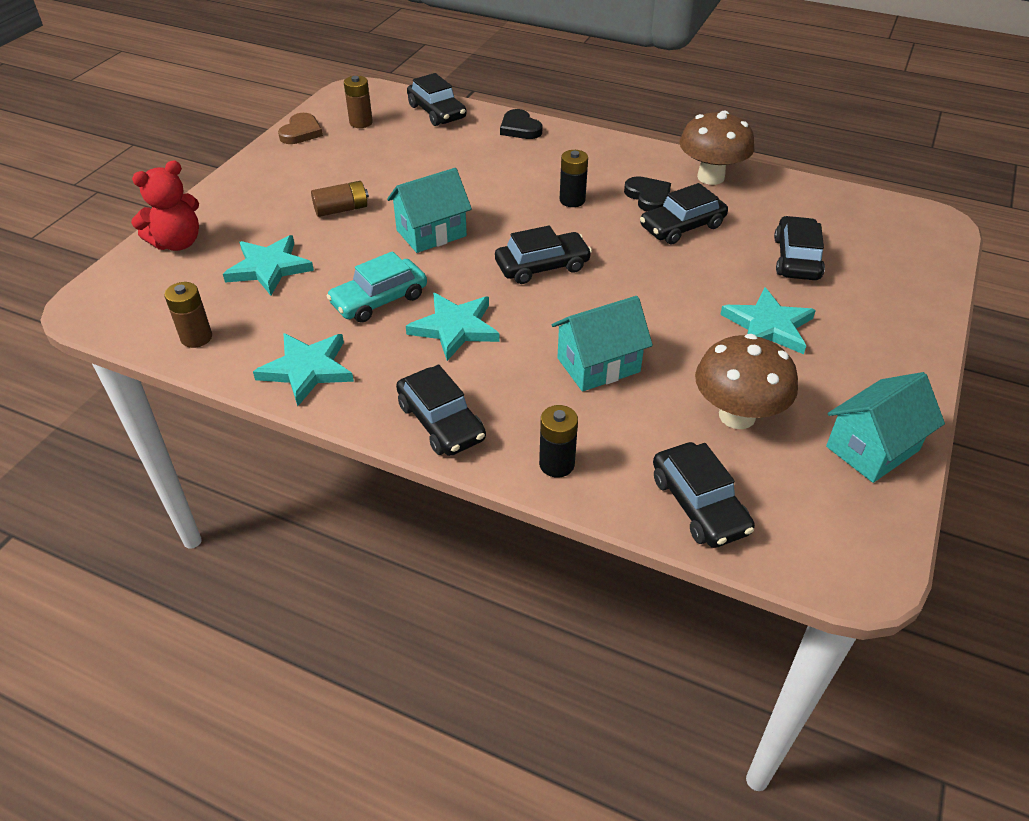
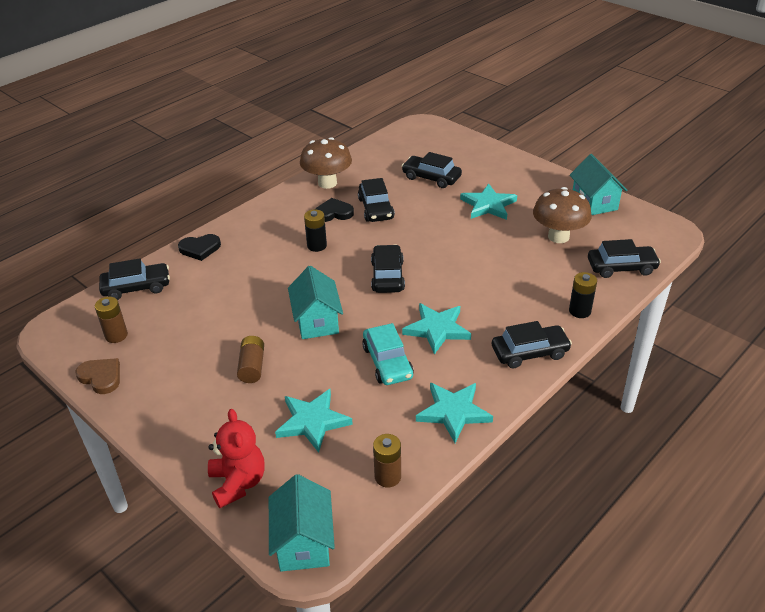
camera: 70 degrees left, 5 degrees down
turquoise house [552,296,653,391] -> turquoise house moved to [269,474,335,572]

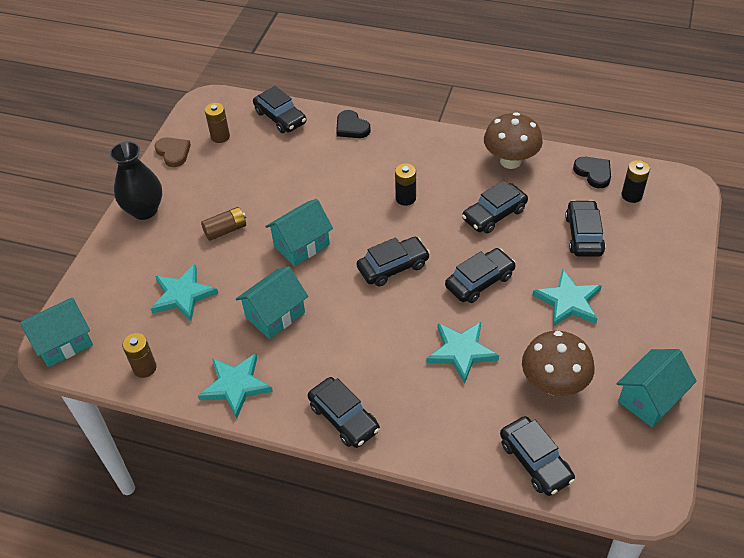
camera: 65 degrees right, 10 degrees up
brown heart [75,358,120,394] -> brown heart turned 45 degrees counterclockwise [154,137,191,167]
red teddy bear [208,409,265,508] -> none
black heart [315,198,354,222] -> black heart moved to [573,157,611,188]
turquoise car [362,323,414,385] -> turquoise house [236,266,308,339]
turquoise star [402,303,471,355] -> turquoise star moved to [426,322,499,384]
black battery [569,272,597,318] -> black battery moved to [622,160,650,203]
none -> black vase [110,141,162,220]
none -> black car [445,248,516,303]

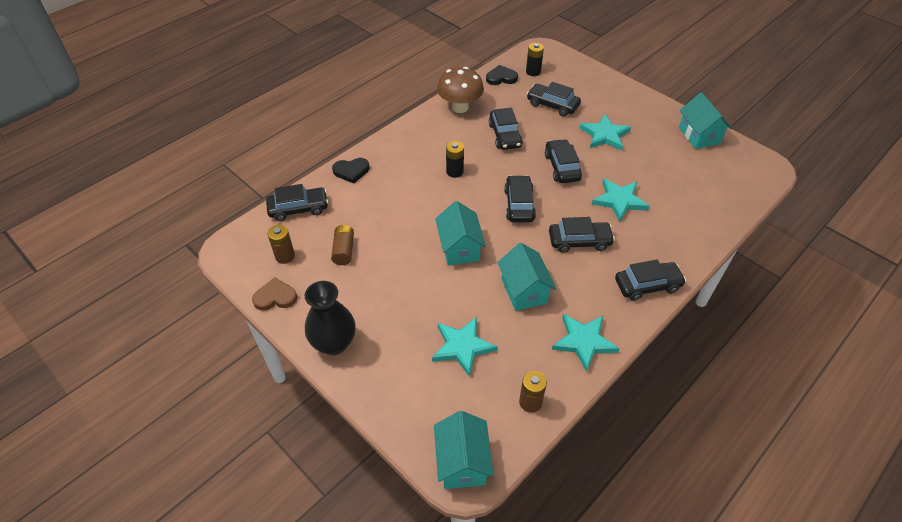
camera: 65 degrees left, 0 degrees up
brown battery [201,207,246,241] -> brown battery moved to [331,225,354,265]
black car [500,416,575,496] -> black car moved to [549,217,615,253]
brown mushroom [522,331,595,396] -> none

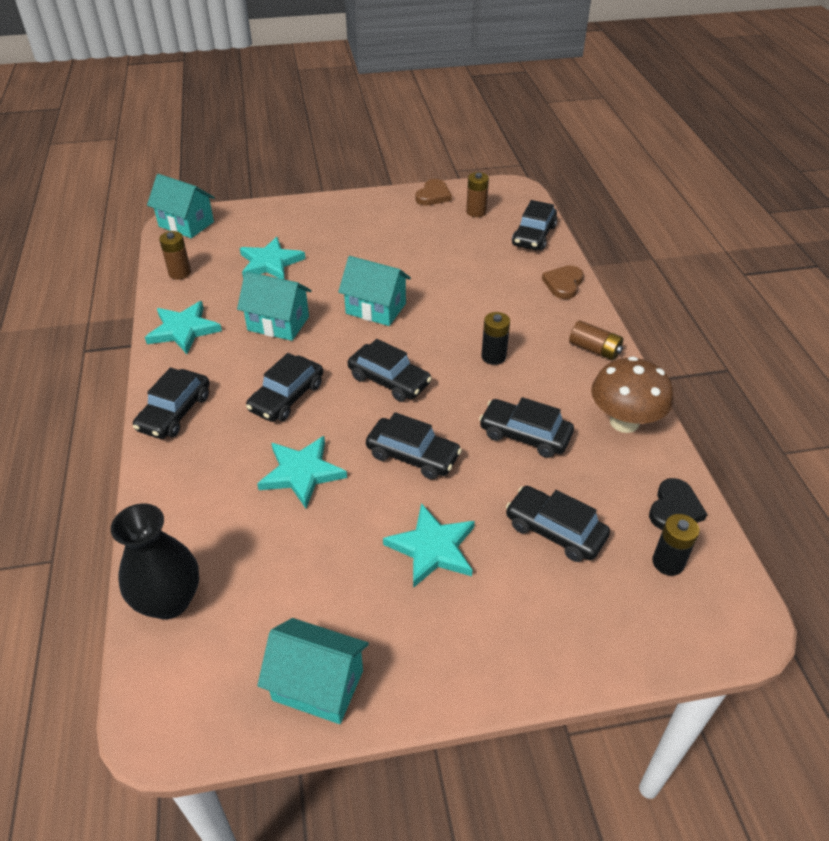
camera: 125 degrees right, 5 degrees down
black vase [305,281,356,355] -> black vase moved to [111,504,199,619]
brown battery [331,225,354,265] -> brown battery moved to [569,320,623,360]
black heart [332,158,370,184] -> brown heart [542,265,584,299]
black car [527,82,581,116] -> black car turned 120 degrees counterclockwise [506,486,610,562]

